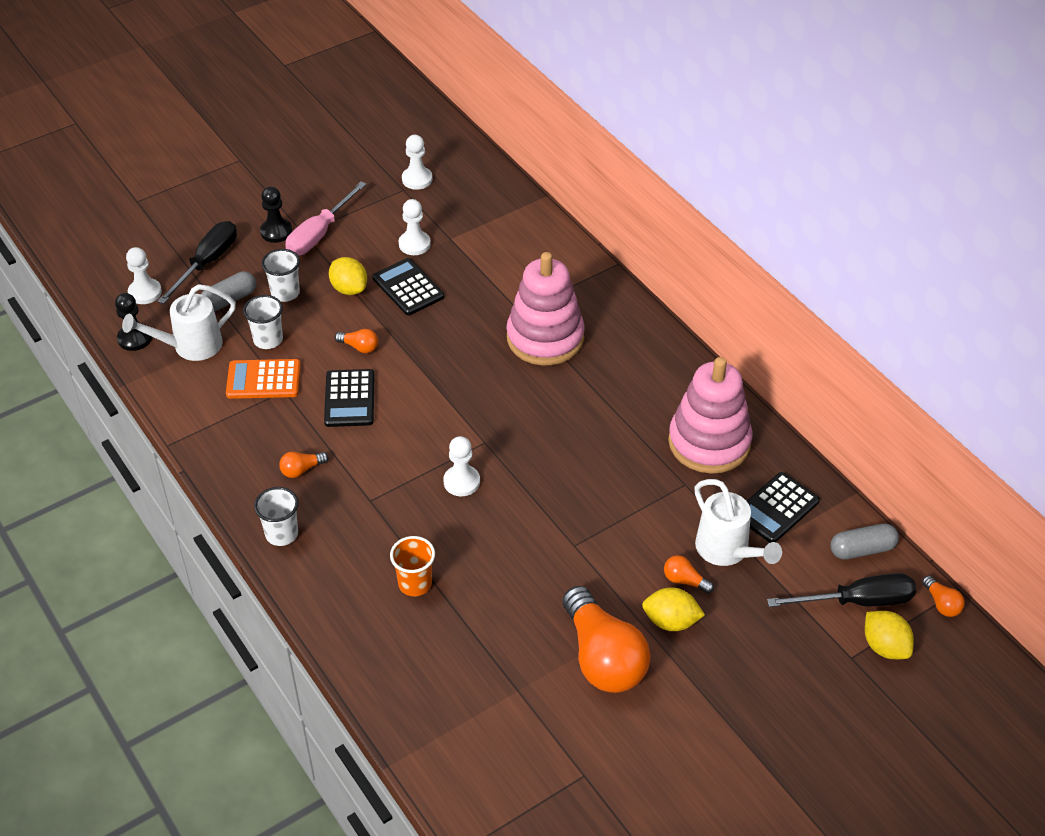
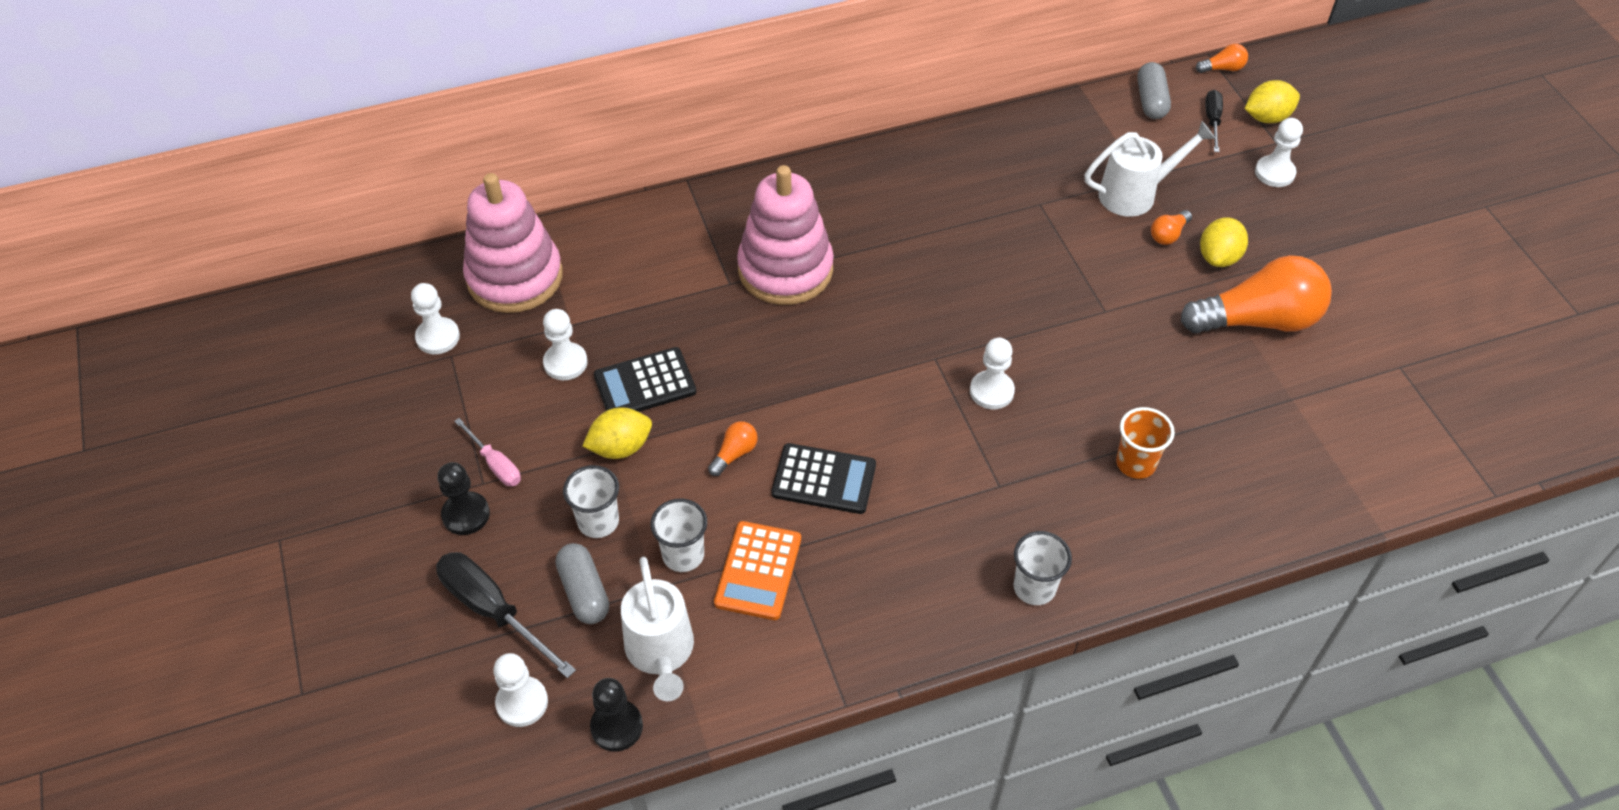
camera: 75 degrees left, 5 degrees up
orange light bulb [279,452,329,478] -> none
pink screwdriver [285,181,367,256] -> pink screwdriver [454,418,521,486], size x0.59
pink stacking toy [668,357,753,474] -> pink stacking toy moved to [463,173,563,313]
black calculator [747,472,820,543] -> none
black screwdriver [767,573,916,607] -> black screwdriver [1205,90,1223,152], size x0.59
none -> white pawn [1255,118,1303,187]

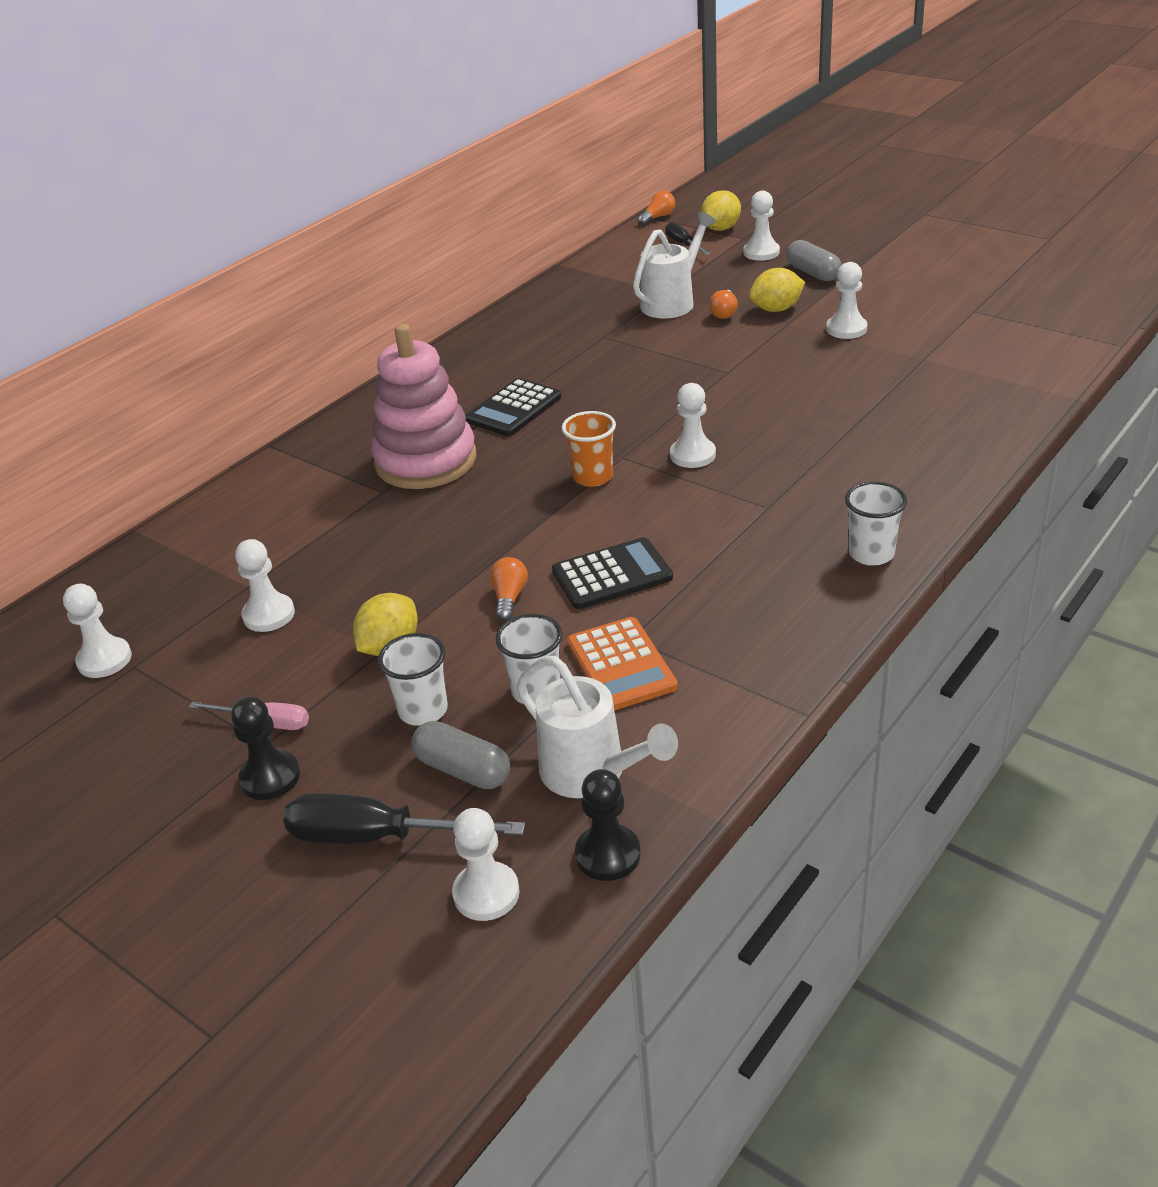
camera: 30 degrees left, 15 degrees down
pink stacking toy [463,173,563,313] -> none
black calculator [594,347,696,412] -> black calculator moved to [466,378,561,436]
orange cup [1116,407,1175,479] -> orange cup moved to [562,411,616,487]
grey capsule [1137,62,1171,119] -> grey capsule moved to [786,240,842,281]
orange light bulb [1181,255,1332,334] -> white pawn [826,262,867,339]
yellow lemon [1200,217,1248,267] -> yellow lemon turned 75 degrees clockwise [749,268,805,312]

